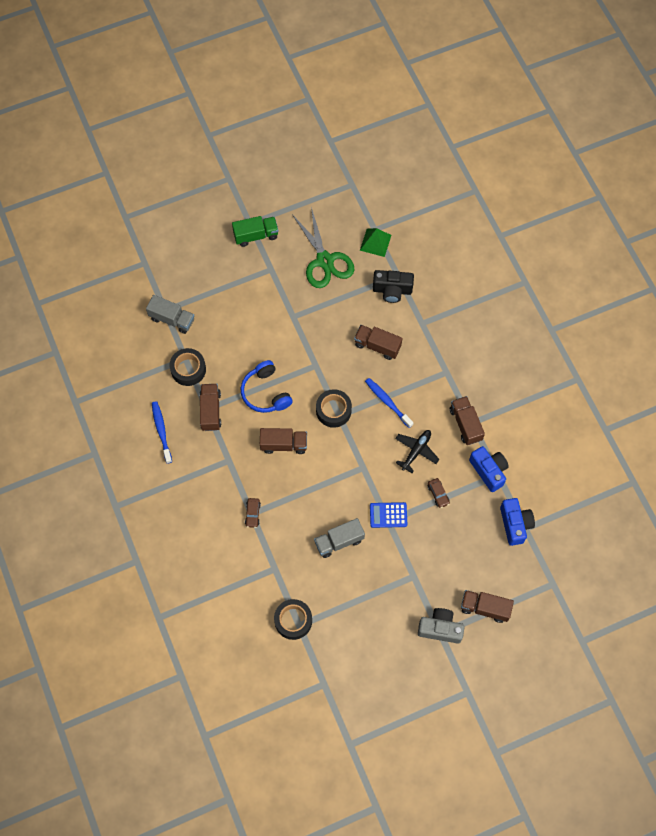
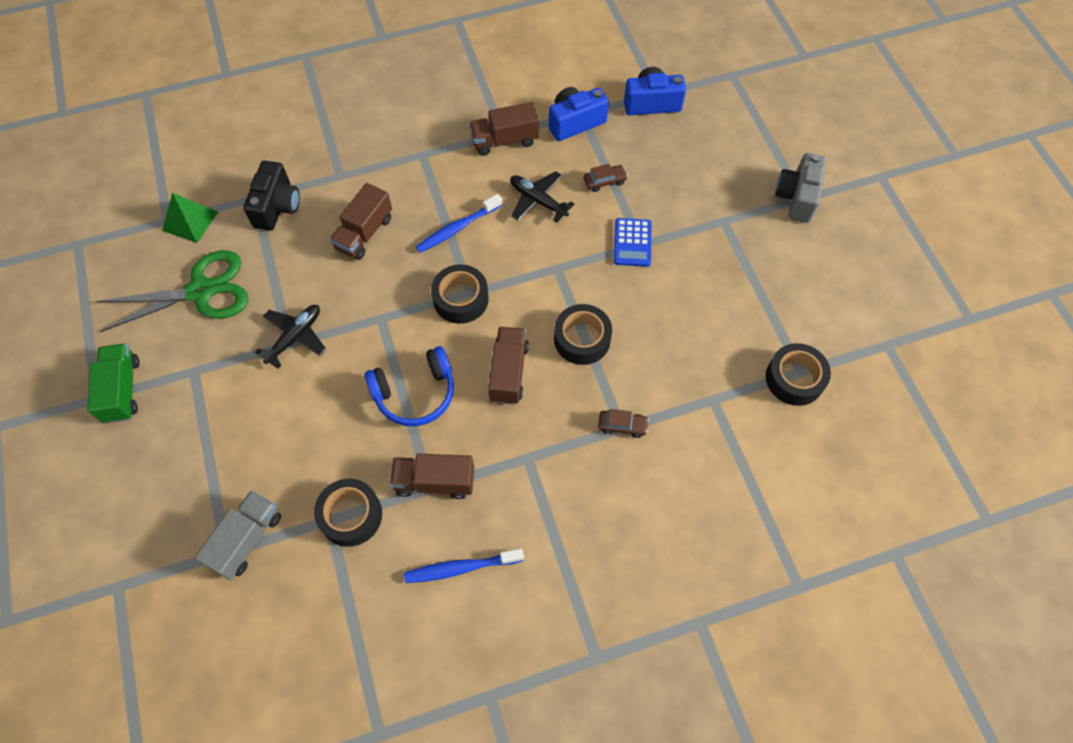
camera: 85 degrees left, 5 degrees down
grey truck [314,518,365,558] -> none
brown truck [461,590,514,623] -> none
none -> black plane [255,305,326,368]
none -> black tape [554,304,612,365]

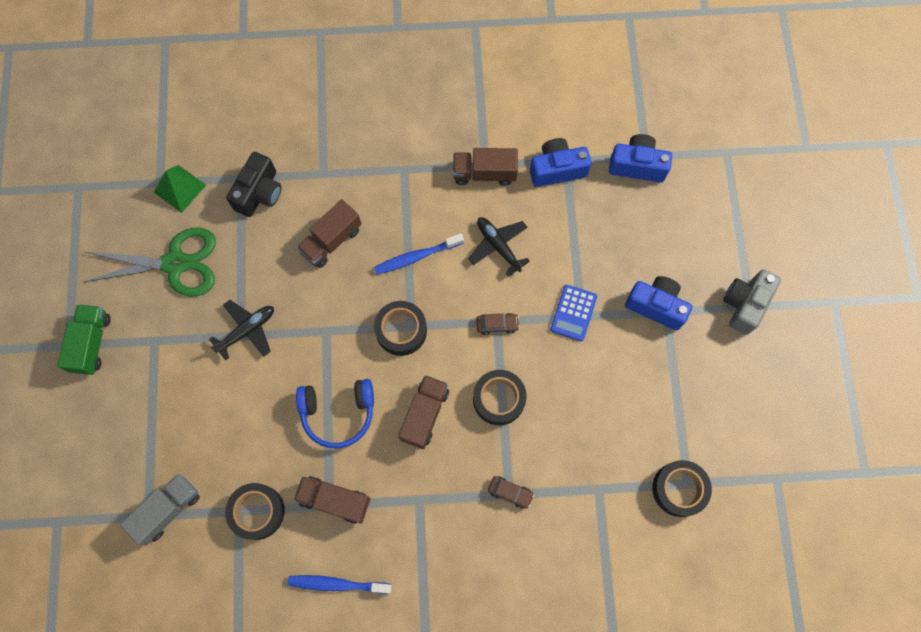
camera: 15 degrees right, 10 degrees up
brown car [583,164,628,192] -> brown car moved to [476,313,520,335]
none -> blue camera [625,276,692,330]

